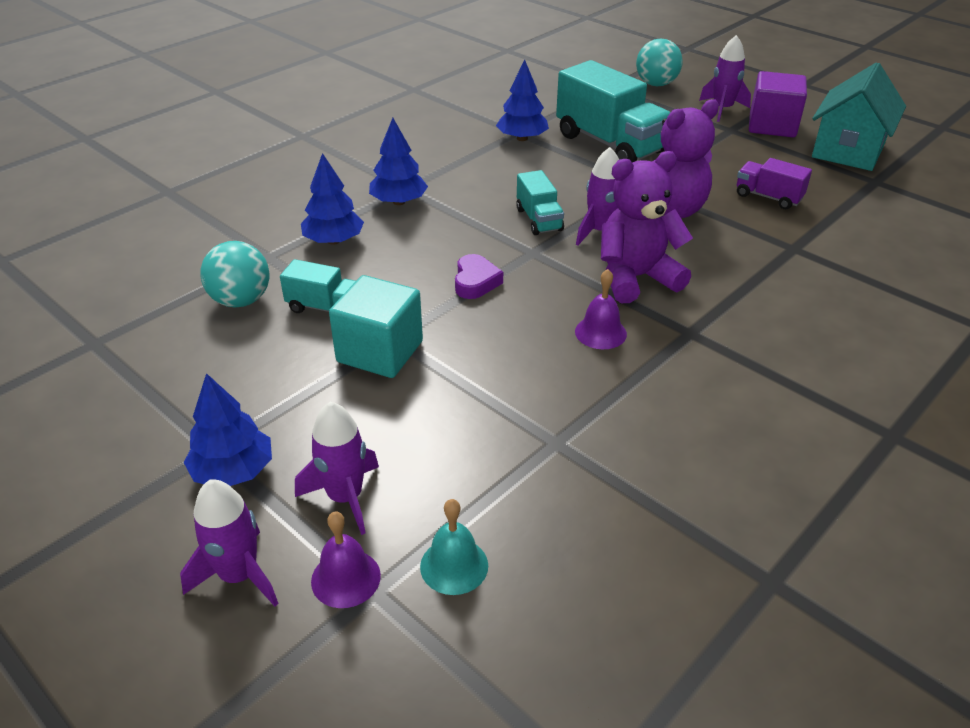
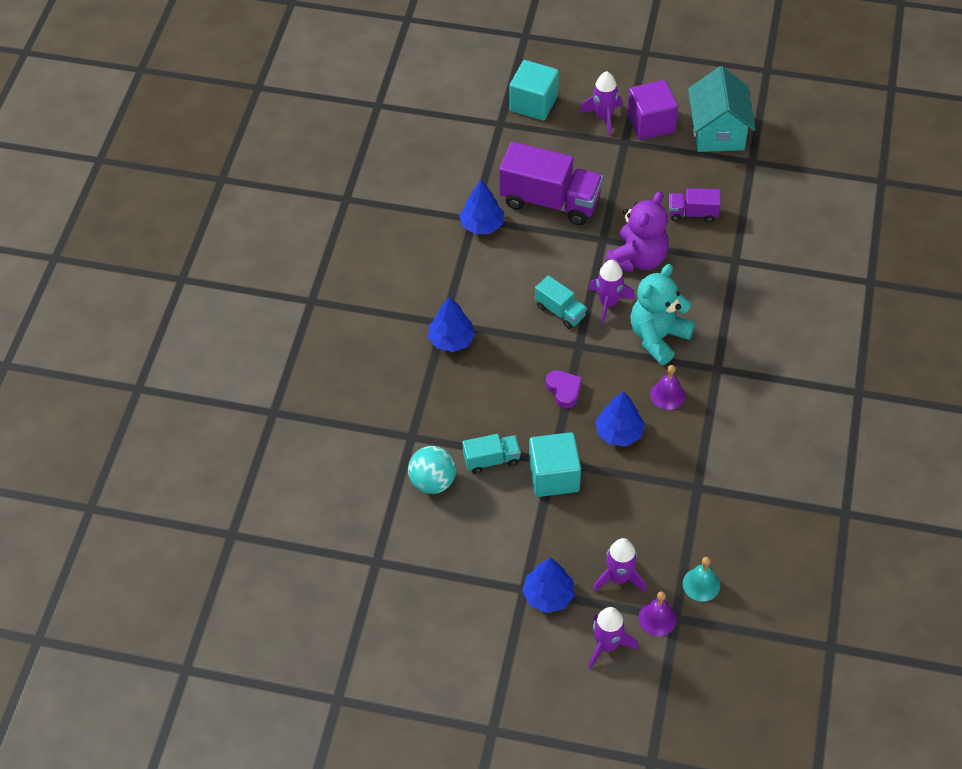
camera: 30 degrees left, 15 degrees up
blue tree [301,153,364,245] -> blue tree moved to [595,391,645,446]
turquoise truck [556,60,670,162] -> purple truck [499,142,603,225]
purple teddy bear [601,151,693,303] -> turquoise teddy bear [630,264,695,365]
turquoise ball [636,39,683,86] -> turquoise cube [510,60,559,121]

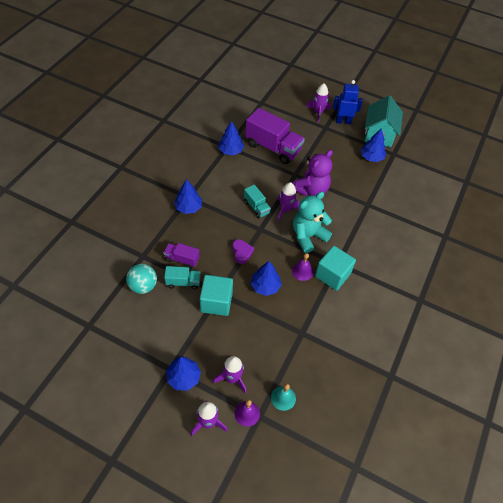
camera: 10 degrees right, 0 degrees up
turquoise cube [510,60,559,121] -> turquoise cube moved to [315,246,356,291]
purple cube [627,80,678,140] -> blue robot [333,80,363,124]
purple truck [669,188,721,222] -> purple truck moved to [163,243,200,269]
none -> blue tree [361,128,386,162]

